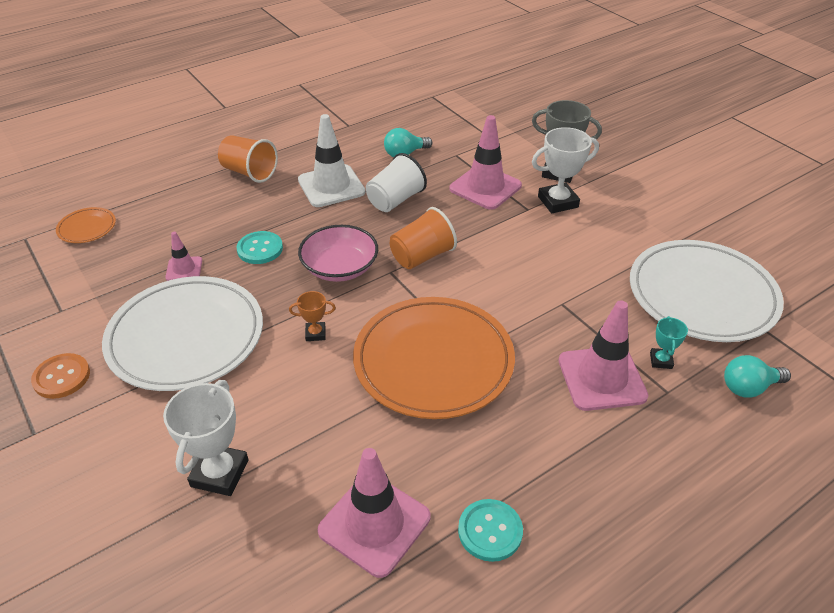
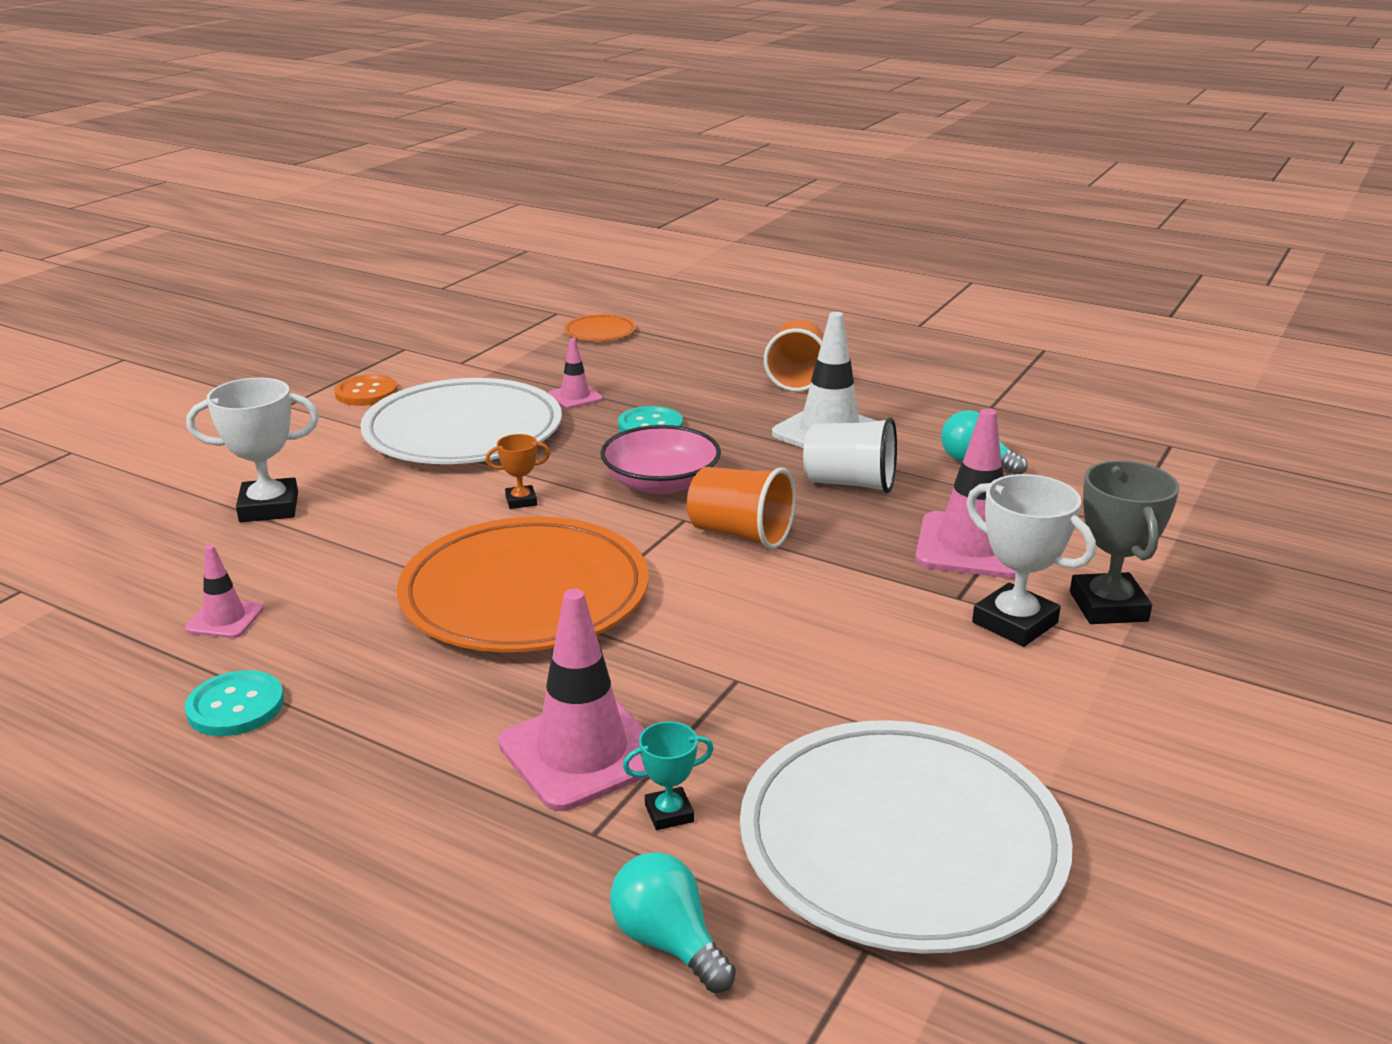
camera: 65 degrees right, 15 degrees down
orange trophy [289,291,336,341] -> orange trophy turned 75 degrees counterclockwise [485,434,550,509]
pink traffic cone [318,448,431,578] -> pink traffic cone [185,545,264,638], size x0.52

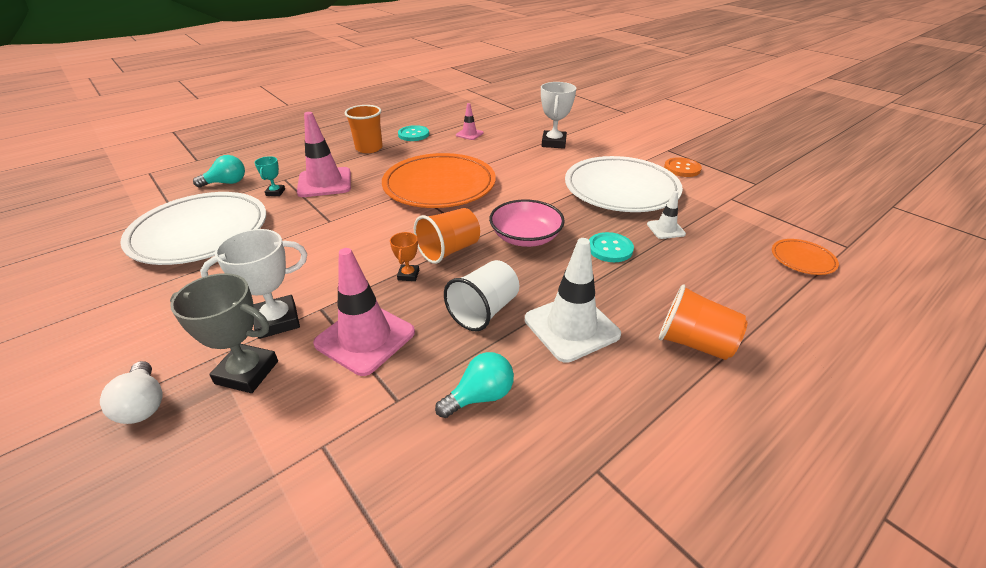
camera: 110 degrees right, 10 degrees up
orange trophy [485,434,550,509] -> orange trophy moved to [390,232,419,281]
pink traffic cone [548,338,603,409] -> white traffic cone [647,191,686,239]
none -> white light bulb [100,361,163,424]
none -> orange cup [345,105,383,153]

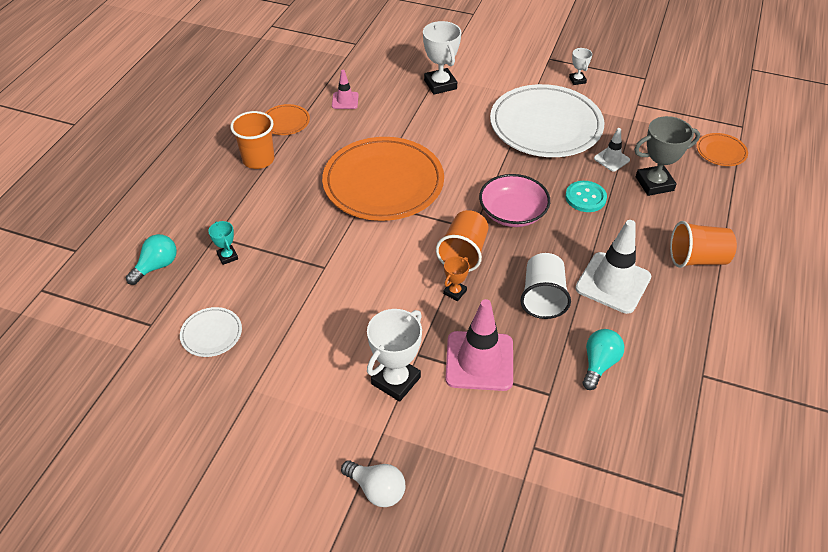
camera: 30 degrees left, 10 degrees up
white plate [120,192,266,265] -> white plate [180,307,242,357], size x0.43
grey trophy [170,273,278,393] -> grey trophy moved to [634,116,700,196]
pink traffic cone [297,112,351,197] -> none
orange trophy [390,232,419,281] -> orange trophy turned 60 degrees clockwise [443,256,469,301]
turquoise button [398,125,429,141] -> orange plate [265,104,310,135]
orange button [664,157,702,177] -> white trophy [569,48,592,85]

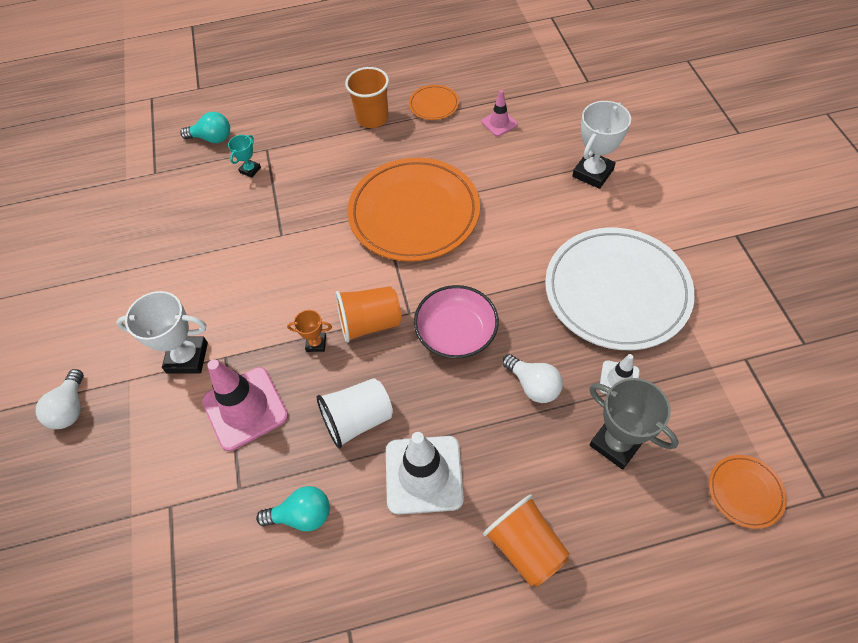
camera: 60 degrees right, 10 degrees up
white plate [180,307,242,357] -> none
turquoise button [565,181,607,212] -> white light bulb [502,354,563,403]
white trophy [569,48,592,85] -> none

